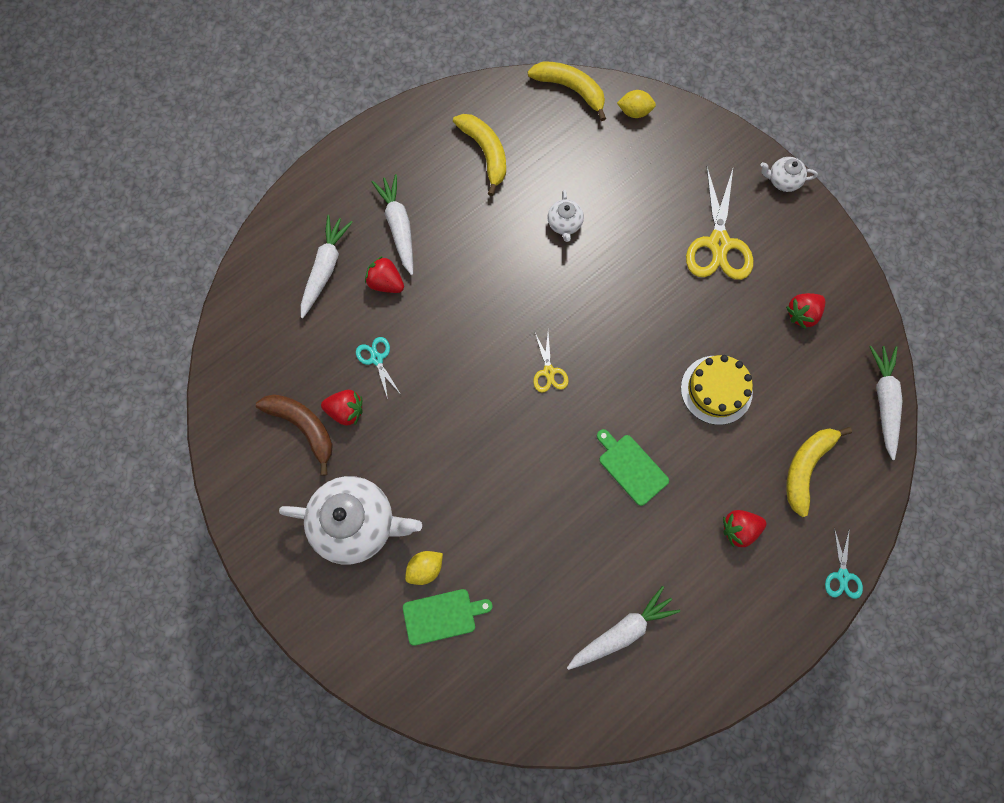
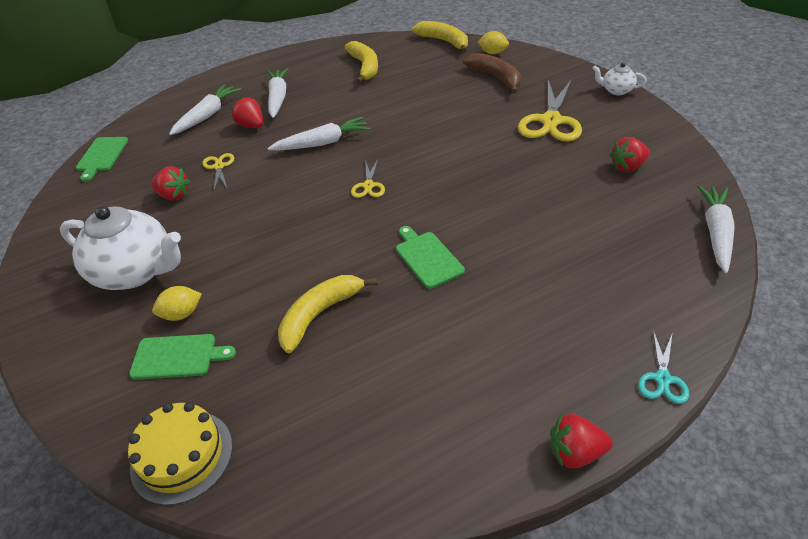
camera: 15 degrees right, 30 degrees down
brown banana [256,394,333,476] -> brown banana moved to [463,53,521,94]
turquoise scissors [356,337,400,399] -> yellow scissors [203,153,234,190]
white teapot [547,189,584,242] -> none
white carrot [567,586,680,670] -> white carrot moved to [267,117,370,150]
yellow cake [681,355,753,425] -> yellow cake moved to [128,402,233,505]
red strawberry [723,510,766,547] -> red strawberry moved to [551,414,613,468]
yellow banana [786,427,852,517] -> yellow banana moved to [278,275,377,353]
none -> green cutting board [76,137,128,182]

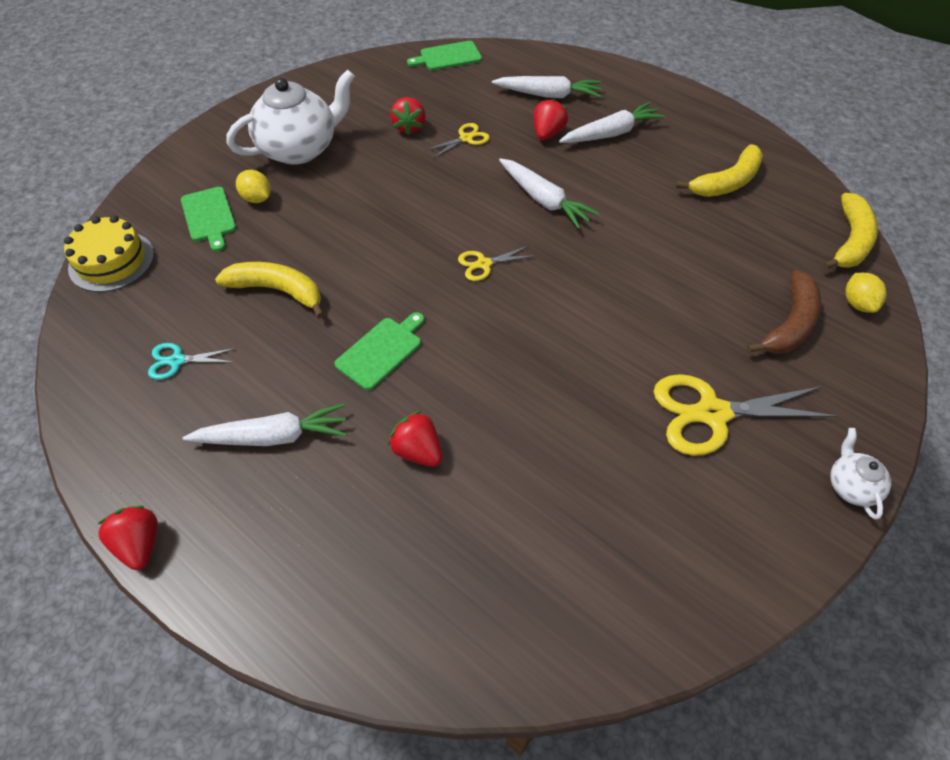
camera: 65 degrees right, 10 degrees up
white teapot [60,206,181,290] -> white teapot turned 120 degrees counterclockwise [227,69,355,165]
red strawberry [610,137,650,172] -> red strawberry moved to [388,411,442,467]
turquoise scissors [638,330,689,404] -> turquoise scissors moved to [148,343,236,380]
white carrot [697,185,735,273] -> white carrot moved to [183,403,347,446]

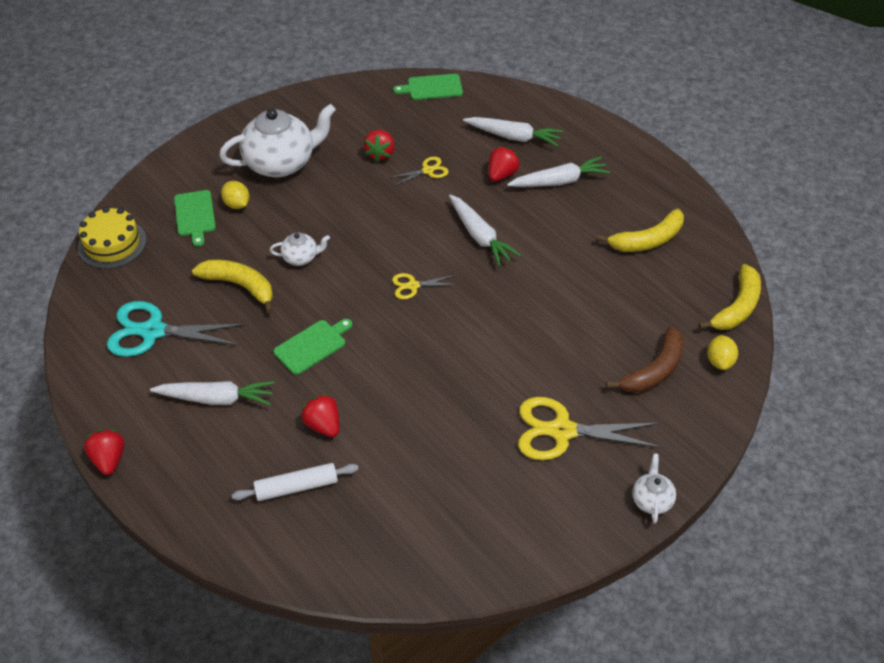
camera: 10 degrees right, 5 degrees down
turquoise scissors [148,343,236,380] -> turquoise scissors [107,301,245,357], size x1.99
none -> white rolling pin [232,463,359,501]
none -> white teapot [270,232,330,266]

